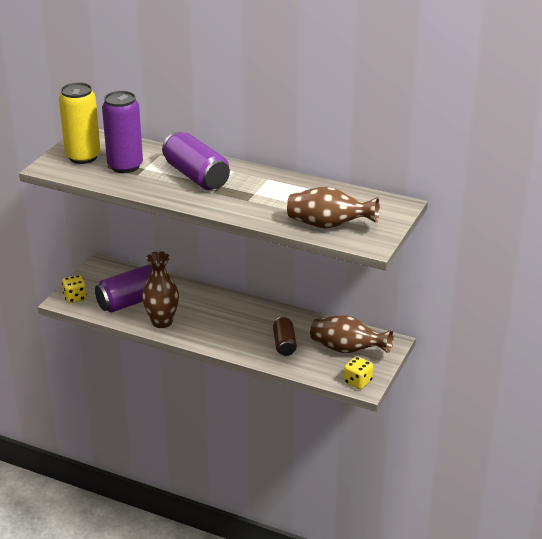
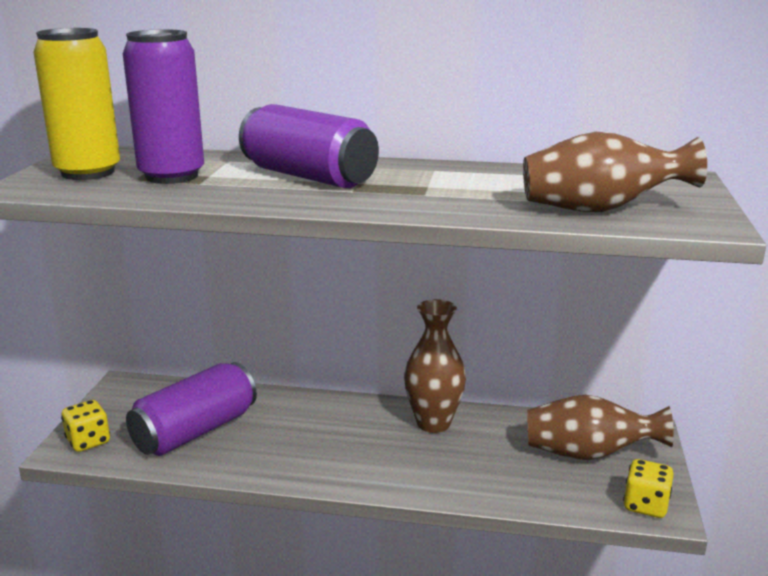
camera: 15 degrees left, 10 degrees down
brown vase [142,251,179,328] -> brown vase moved to [404,299,466,433]
brown can [273,316,297,356] -> none

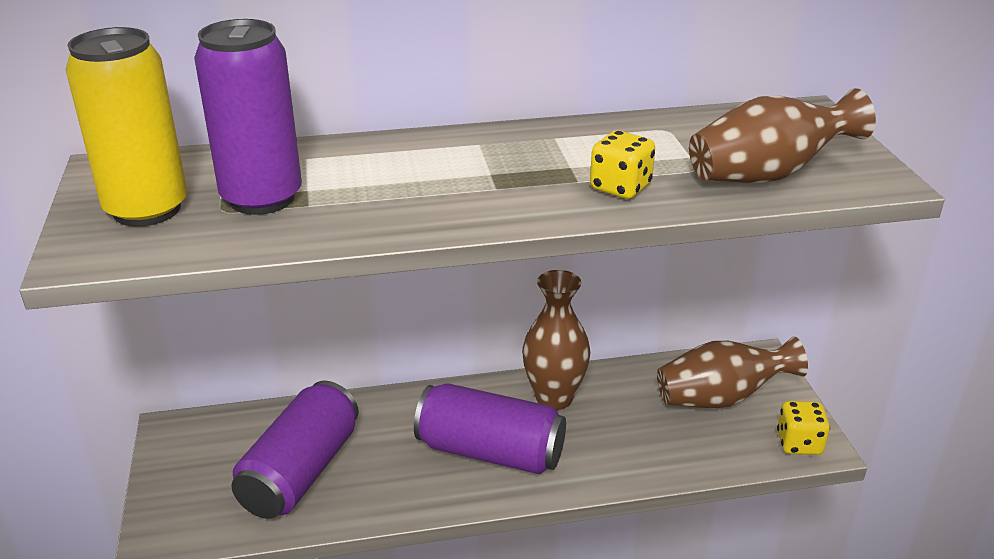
camera: 20 degrees left, 10 degrees up
yellow dice [61,400,110,452] -> yellow dice moved to [590,131,655,199]
purple can [239,104,379,188] -> purple can moved to [414,383,566,474]

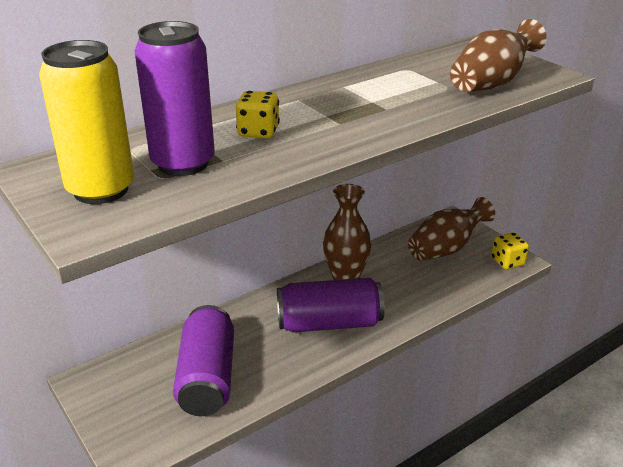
camera: 25 degrees left, 0 degrees up
yellow dice [590,131,655,199] -> yellow dice moved to [236,91,280,138]

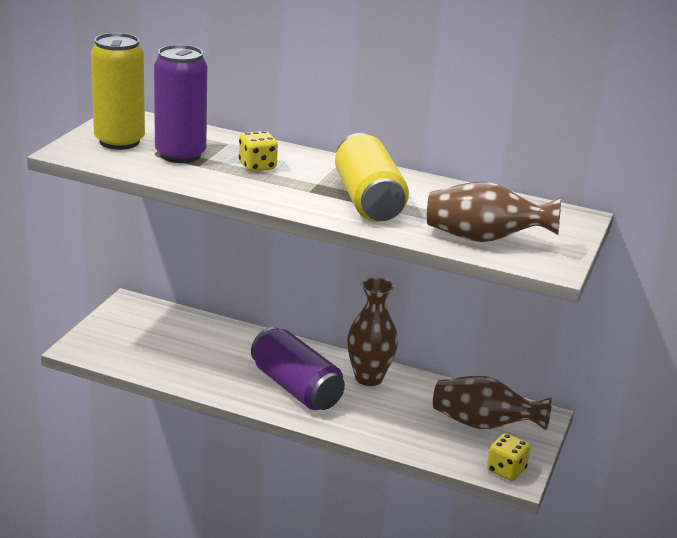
camera: 55 degrees right, 5 degrees down
purple can [173,305,234,416] -> none
none -> yellow can [335,133,409,222]

